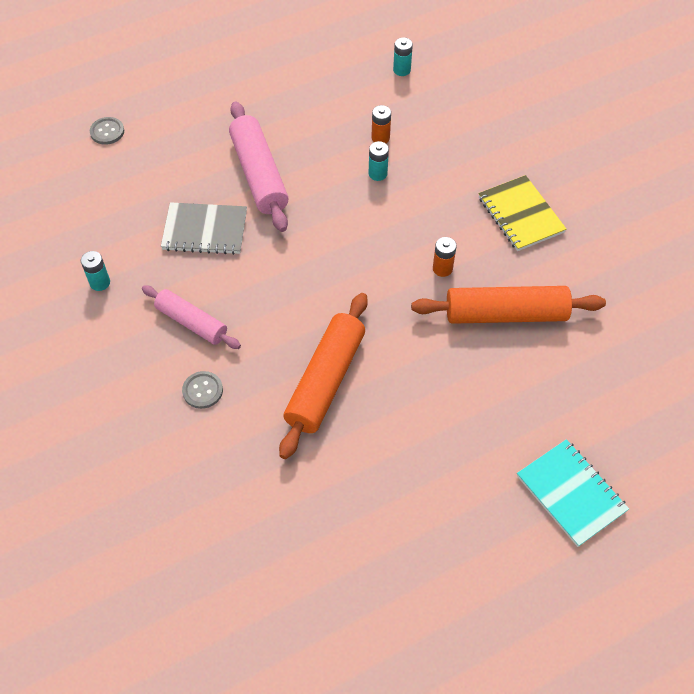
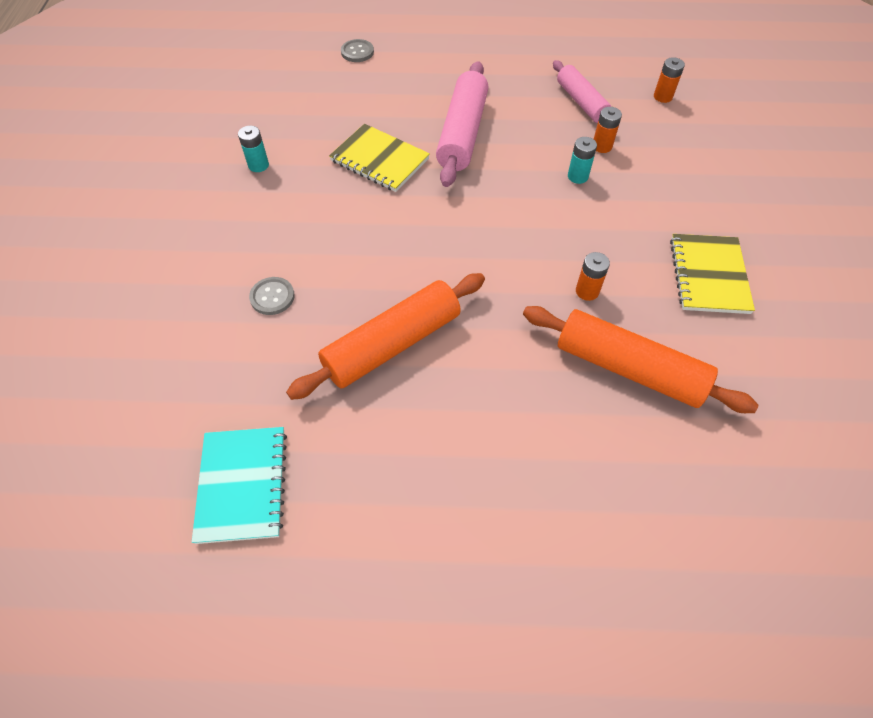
camera: 30 degrees right, 0 degrees up
pink rolling pin [142,285,241,349] -> pink rolling pin moved to [553,60,611,123]
grey notebook [161,202,247,255] -> yellow notebook [329,124,430,192]
turquoise battery [393,37,413,76] -> orange battery [654,57,685,103]
turquoise notebook [517,439,629,547] -> turquoise notebook moved to [192,427,287,544]

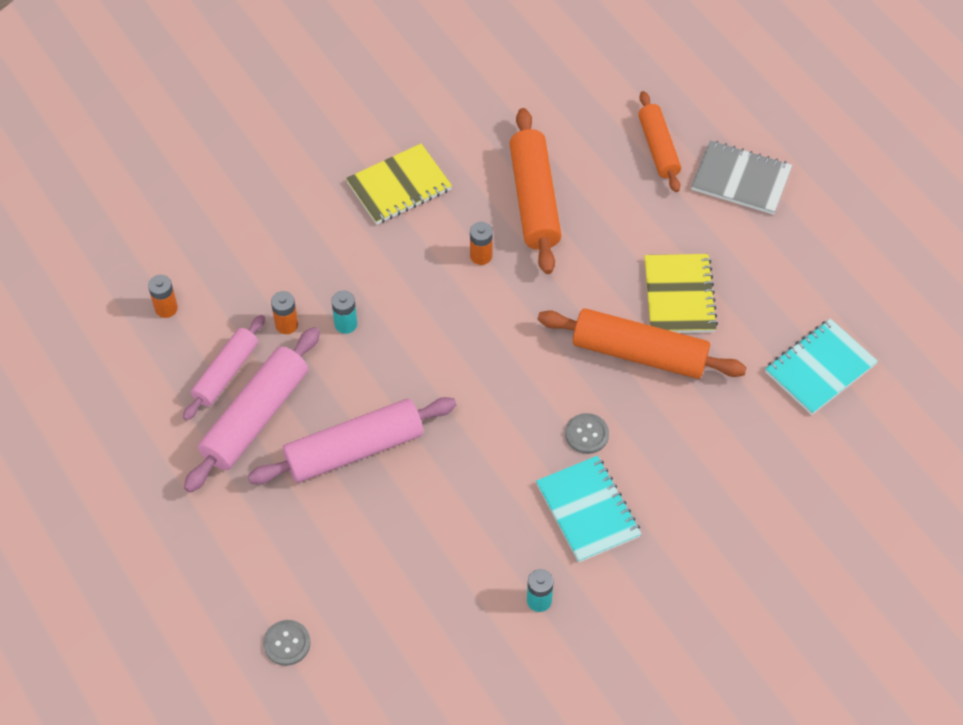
camera: 125 degrees left, 0 degrees up
grey button [249,277,295,315] -> grey button moved to [565,413,609,454]
yellow notebook [329,124,430,192] -> yellow notebook moved to [644,254,718,333]
none -> pink rolling pin [184,327,320,493]
none -> turquoise notebook [536,455,641,563]
none -> orange rolling pin [638,91,681,192]
none -> grey notebook [691,140,792,215]

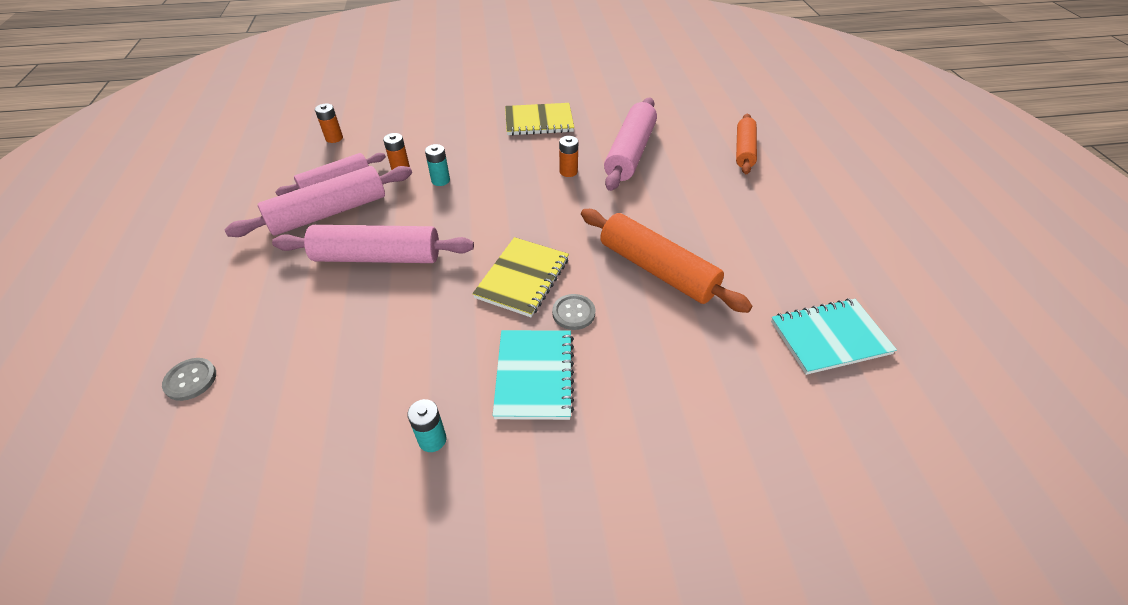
camera: 25 degrees right, 10 degrees down
orange rolling pin [509,108,562,274] -> pink rolling pin [604,98,657,191]
yellow notebook [644,254,718,333] -> yellow notebook moved to [472,237,569,317]
grey notebook [691,140,792,215] -> none

